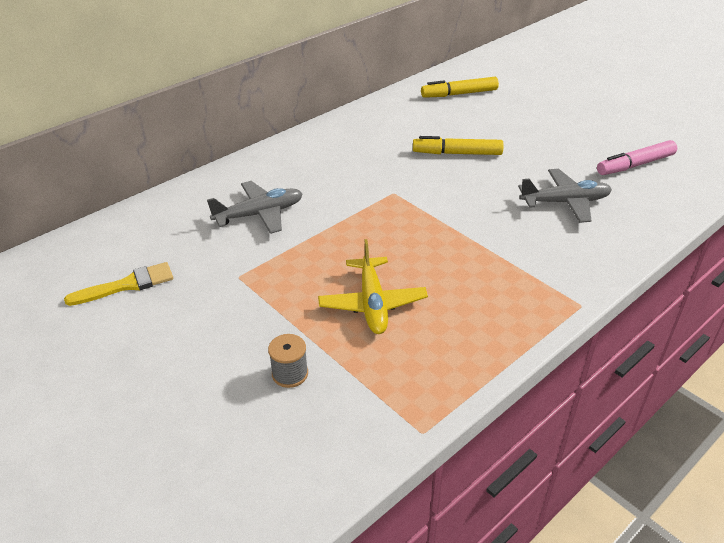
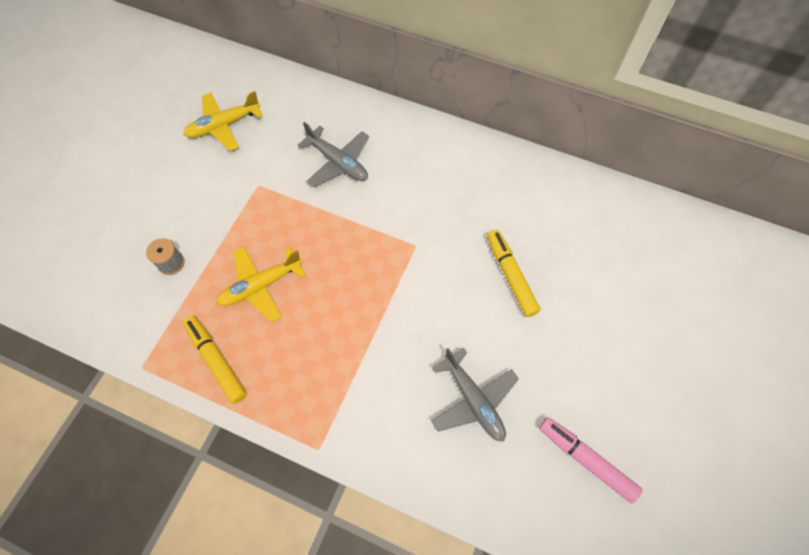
camera: 65 degrees right, 25 degrees up
yellow brush [64,262,173,306] -> yellow plane [183,91,263,151]
yellow marker [421,77,499,98] -> yellow marker moved to [183,316,247,404]

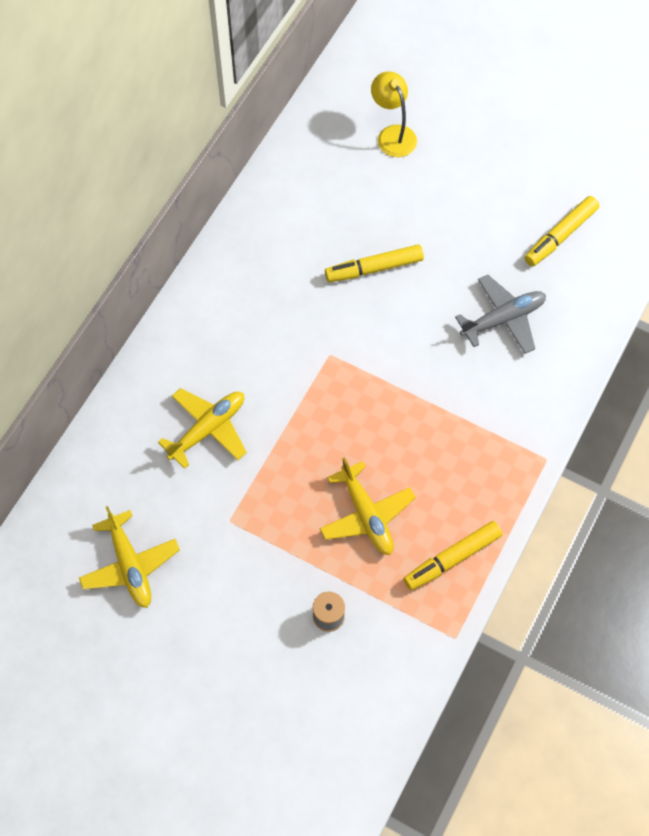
camera: 85 degrees left, 0 degrees up
grey plane [298,122,369,187] -> yellow plane [158,388,247,469]
pink marker [539,417,642,503] -> yellow marker [524,196,599,266]
none -> yellow lamp [371,71,417,157]

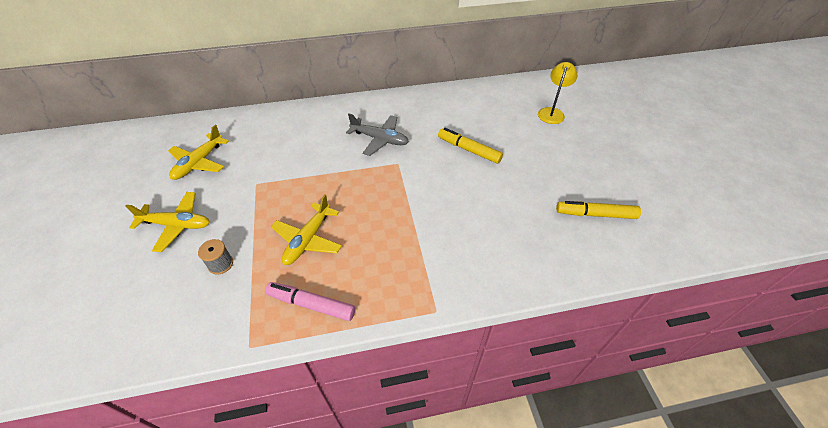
camera: 50 degrees right, 15 degrees down
yellow plane [158,388,247,469] -> yellow plane moved to [126,192,210,252]
yellow marker [403,521,502,591] -> pink marker [265,282,355,321]
grey plane [455,275,546,354] -> grey plane moved to [346,114,409,156]

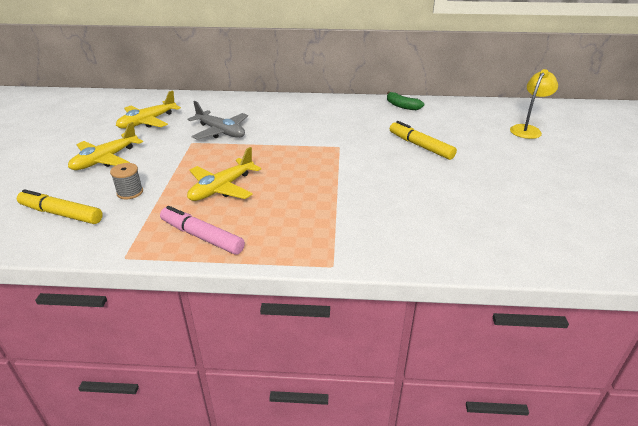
camera: 15 degrees right, 15 degrees down
yellow plane [126,192,210,252] -> yellow plane turned 105 degrees clockwise [68,122,143,170]
grey plane [346,114,409,156] -> grey plane moved to [187,101,248,140]
yellow marker [556,201,641,219] -> yellow marker moved to [17,189,103,224]
none -> green banana [387,91,424,110]

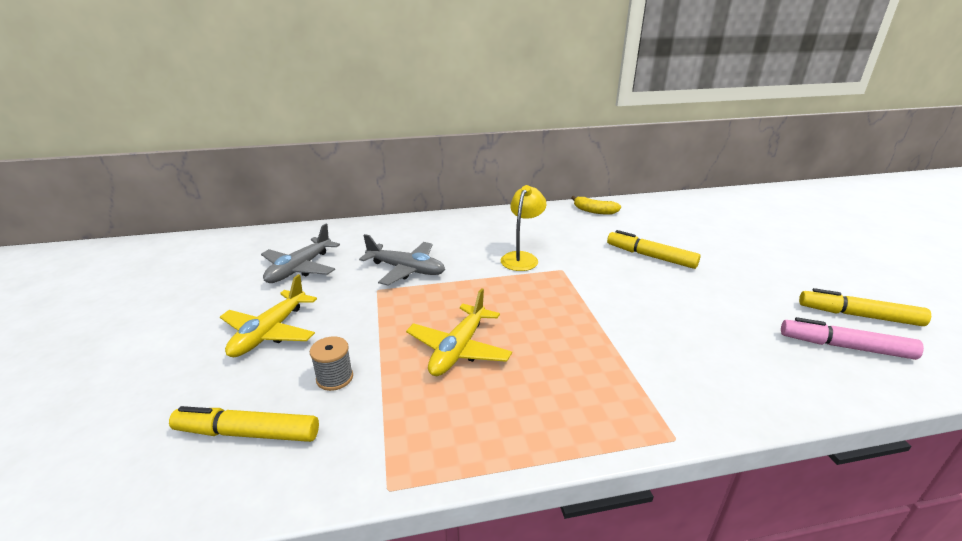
camera: 15 degrees left, 5 degrees down
yellow plane [116,90,181,129] -> grey plane [261,224,340,283]
pink marker [160,206,245,255] -> pink marker moved to [781,317,924,360]
green banana [387,91,424,110] -> yellow banana [571,196,621,215]
yellow lamp [510,69,558,139] -> yellow lamp moved to [501,185,546,271]
none -> yellow marker [799,288,931,326]

